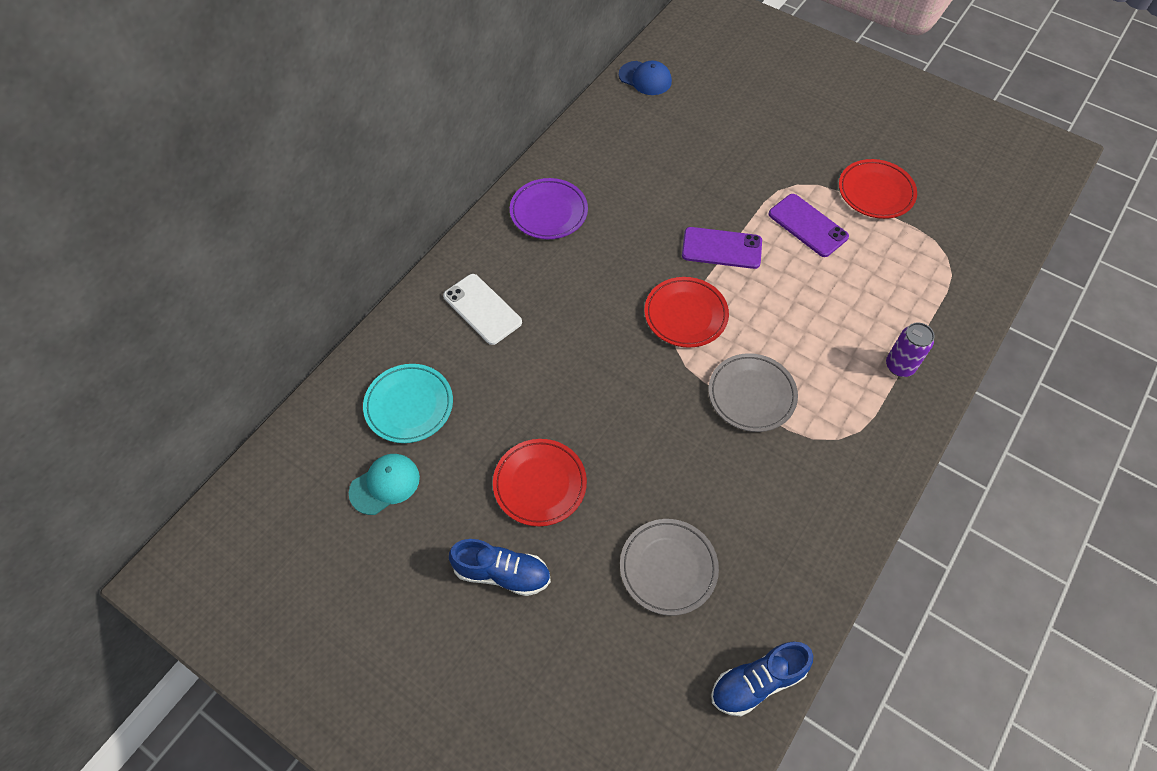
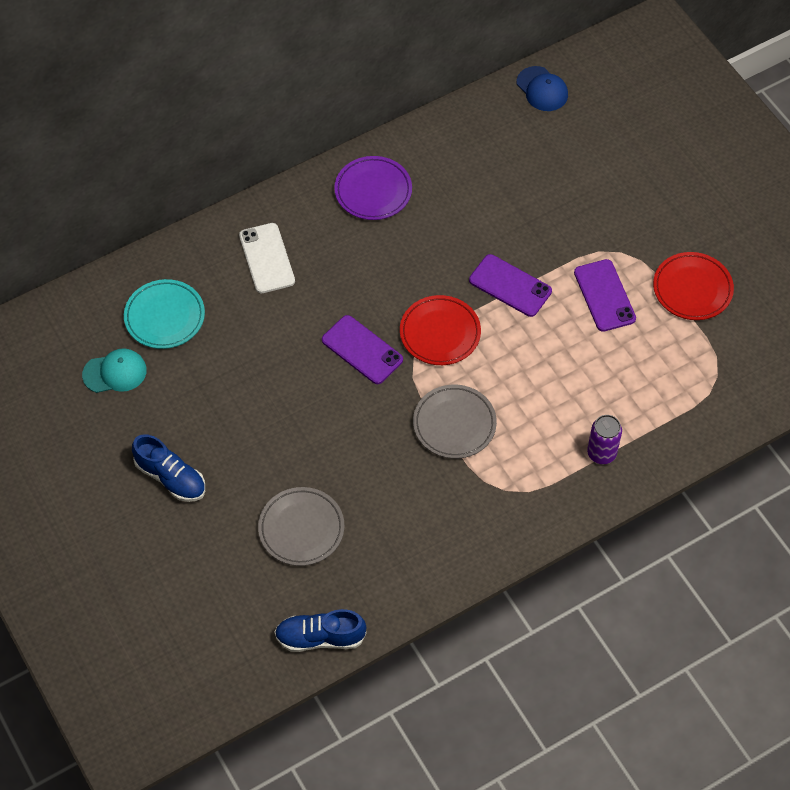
camera: 25 degrees right, 0 degrees up
red plate [493,439,587,527] -> none
none -> purple phone [322,315,403,384]

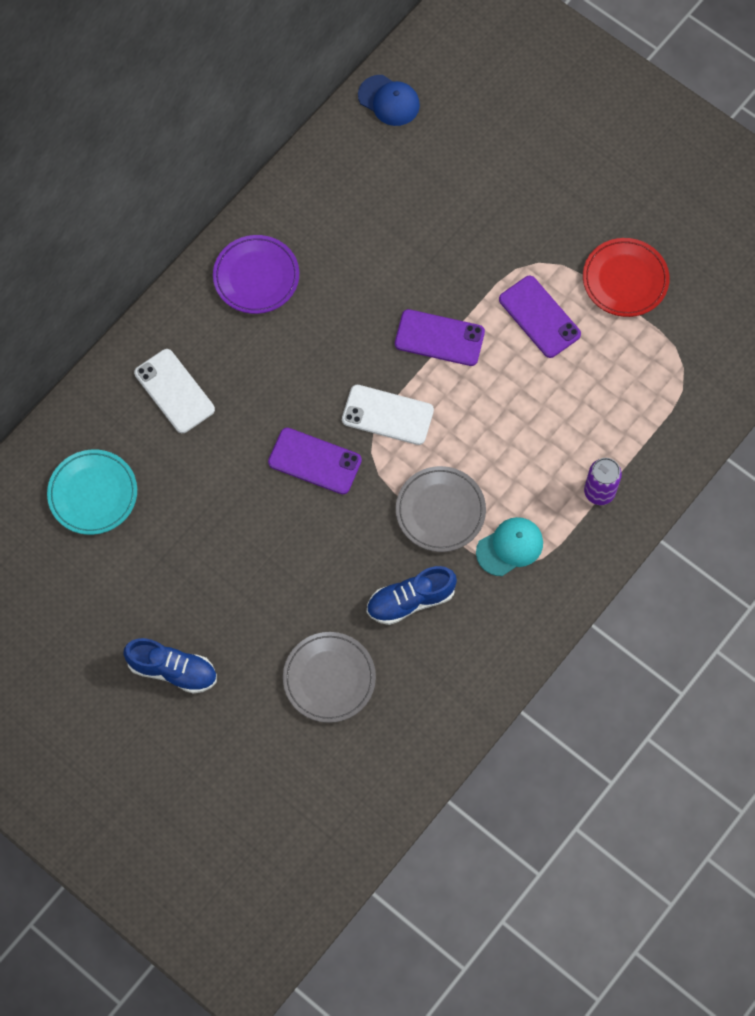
camera: 20 degrees left, 10 degrees up
turquoise cap [82,348,147,393] -> turquoise cap moved to [476,517,543,576]
blue shoe [275,609,367,652] -> blue shoe moved to [367,566,457,625]
red plate [400,295,481,365] -> white phone [342,385,434,445]

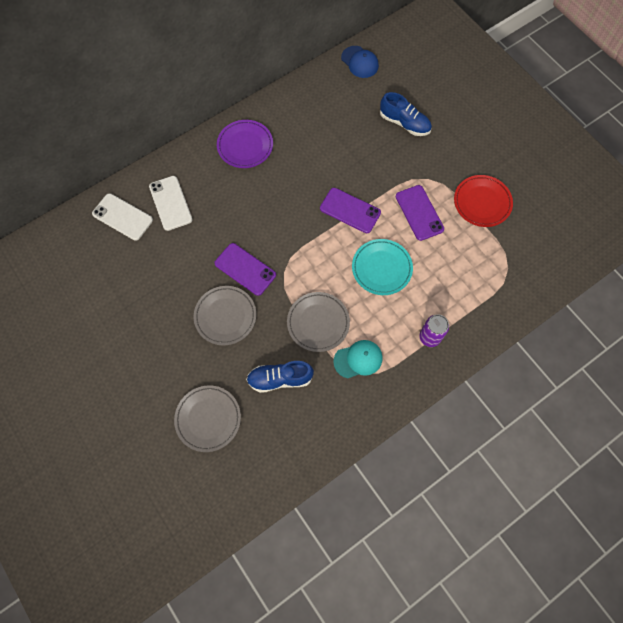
camera: 15 degrees right, 0 degrees up
turquoise plate [47,450,137,535] -> turquoise plate moved to [352,239,413,295]
blue shoe [123,638,217,694] -> blue shoe moved to [380,92,432,136]
white phone [342,385,434,445] -> white phone moved to [92,193,153,241]
none -> grey plate [194,286,256,345]

